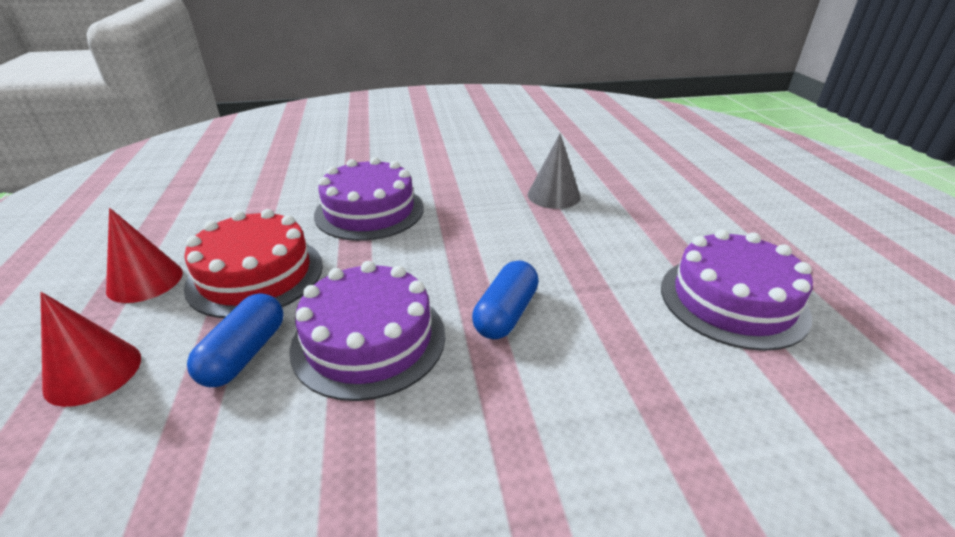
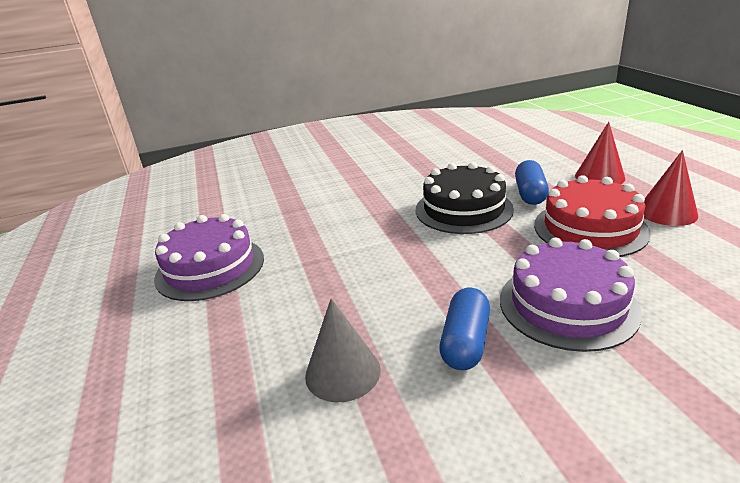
camera: 175 degrees right, 5 degrees down
purple cake [289,261,445,401] -> black cake [416,162,514,234]
blue capsule [472,260,539,339] -> blue capsule moved to [439,288,490,370]

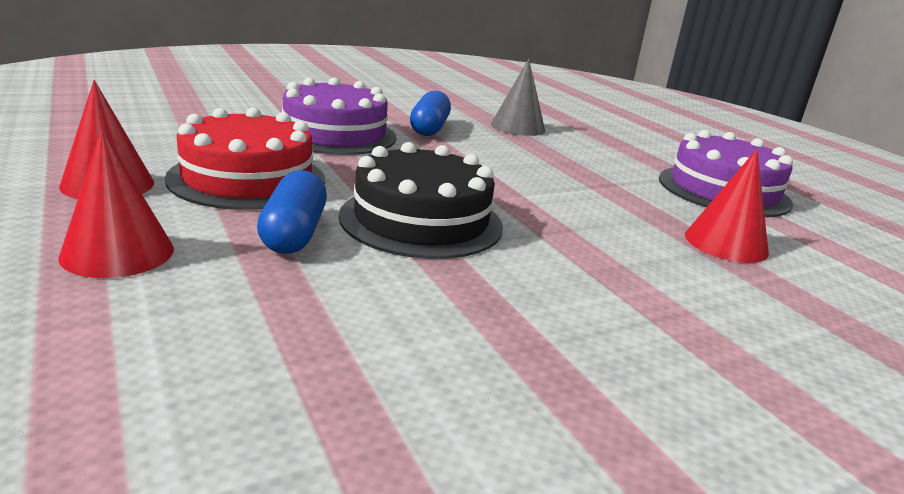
camera: 165 degrees right, 5 degrees down
none -> red cone [685,149,769,263]

